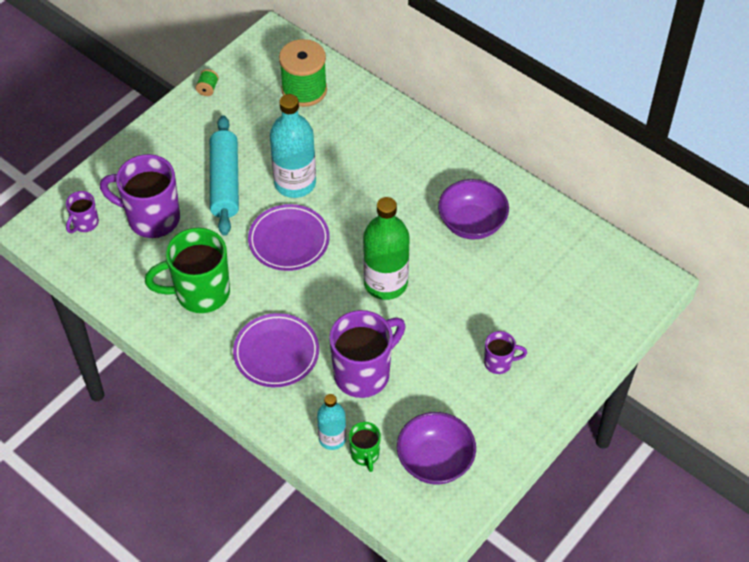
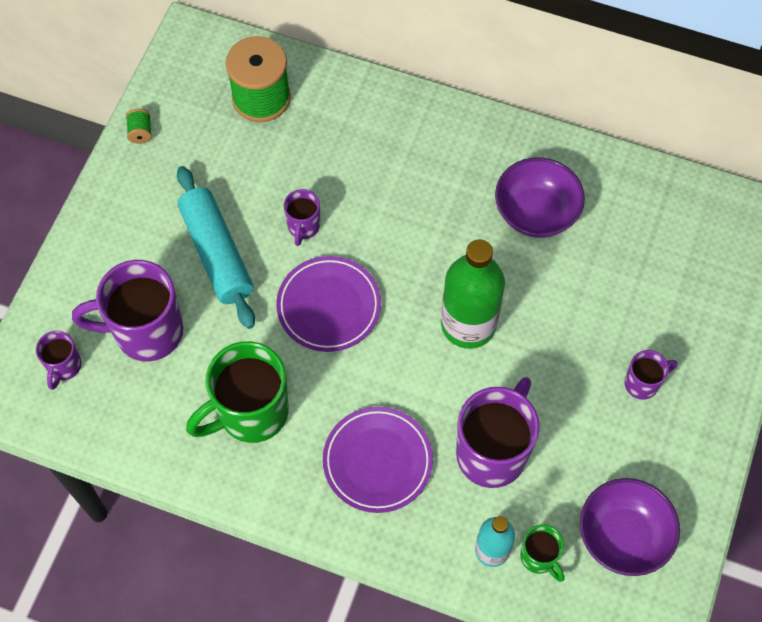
camera: 20 degrees left, 10 degrees up
turquoise bottle [270,94,316,198] -> purple mug [284,189,320,246]

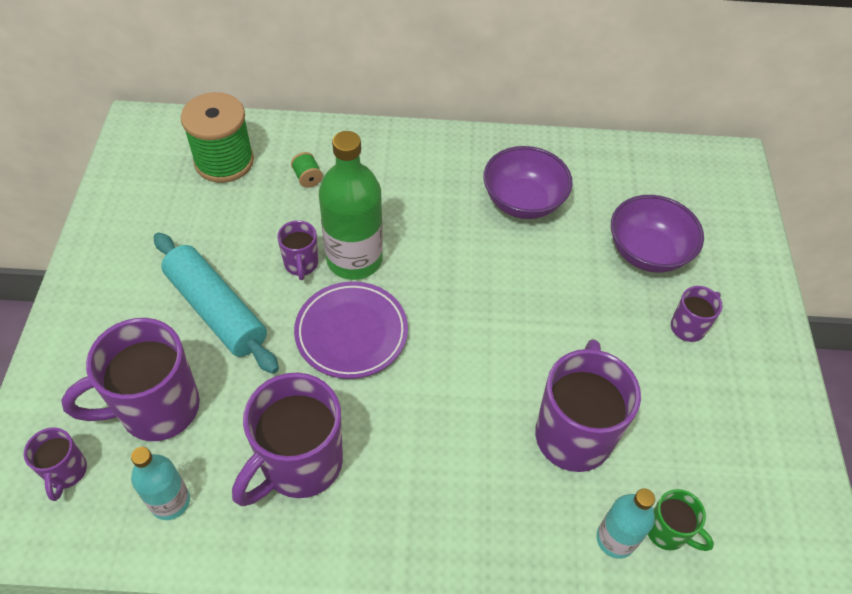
camera: 20 degrees left, 10 degrees down
green spool [126,109,152,144] -> green spool moved to [291,152,323,188]
green mug [186,341,289,443] -> purple mug [232,373,343,506]
purple plate [323,407,433,513] -> none
green bottle [441,239,505,349] -> green bottle moved to [319,131,383,280]
purple bowl [580,478,680,576] -> purple bowl moved to [611,195,704,273]
none -> turquoise bottle [131,447,190,520]

